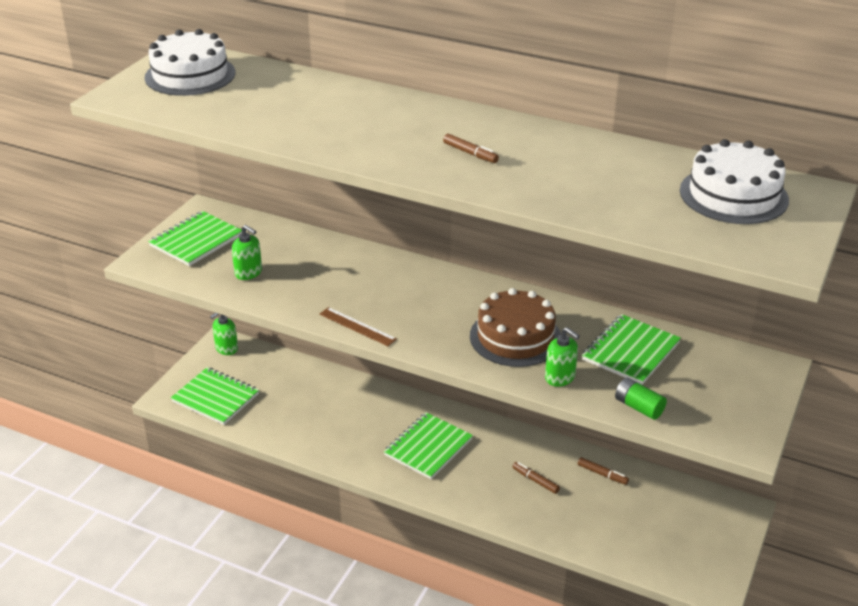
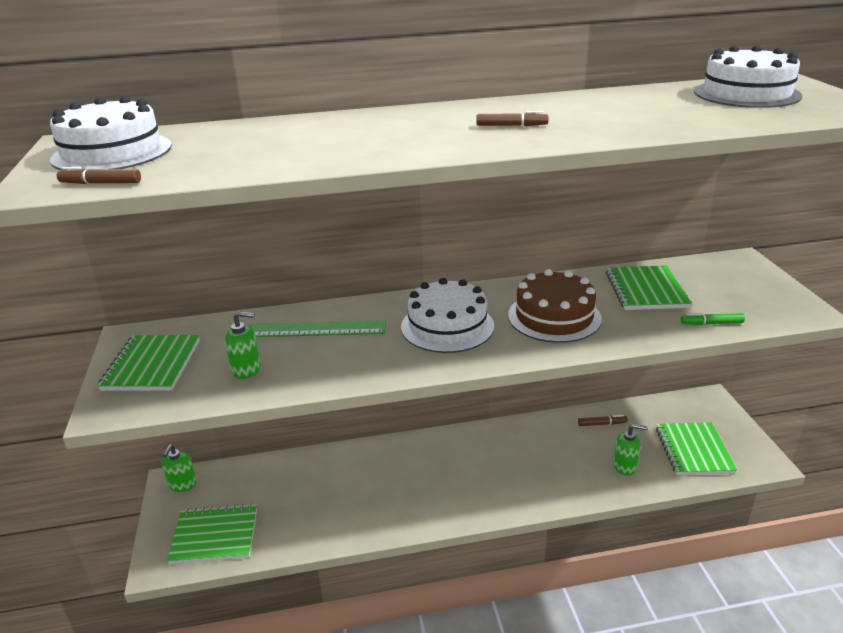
camera: 35 degrees left, 5 degrees down
brown ruler [319,307,397,346] -> none
green notebook [384,412,473,479] -> green notebook moved to [656,422,737,475]
brown marker [512,462,560,494] -> brown marker moved to [57,167,141,184]
green soap dispenser [545,327,579,387] -> green soap dispenser moved to [613,424,647,476]
green battery [615,378,667,420] -> green marker [681,313,745,325]
none -> green ruler [248,320,386,337]
none -> white cake [401,278,494,353]

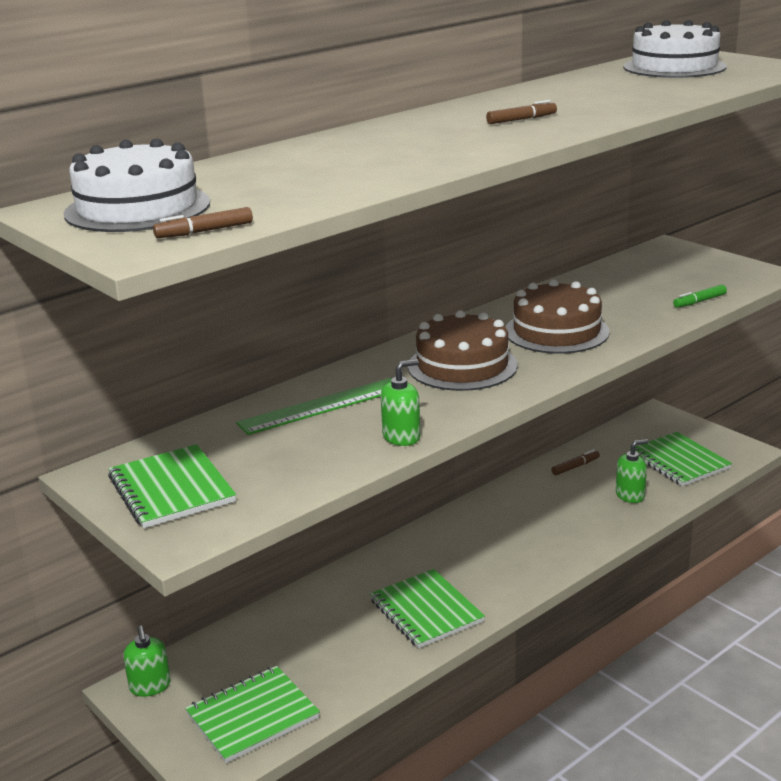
camera: 30 degrees left, 5 degrees down
green soap dispenser [225,311,261,379] -> green soap dispenser moved to [381,359,420,446]
white cake [401,278,494,353] -> brown cake [408,310,518,391]
green notebook [606,265,692,310] -> green notebook moved to [370,569,485,648]

